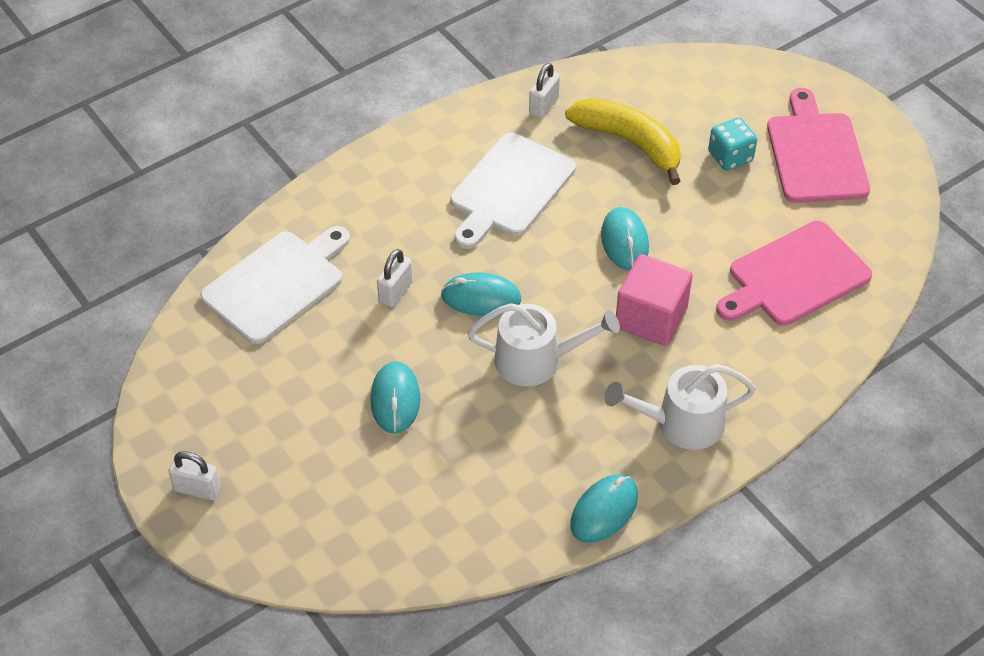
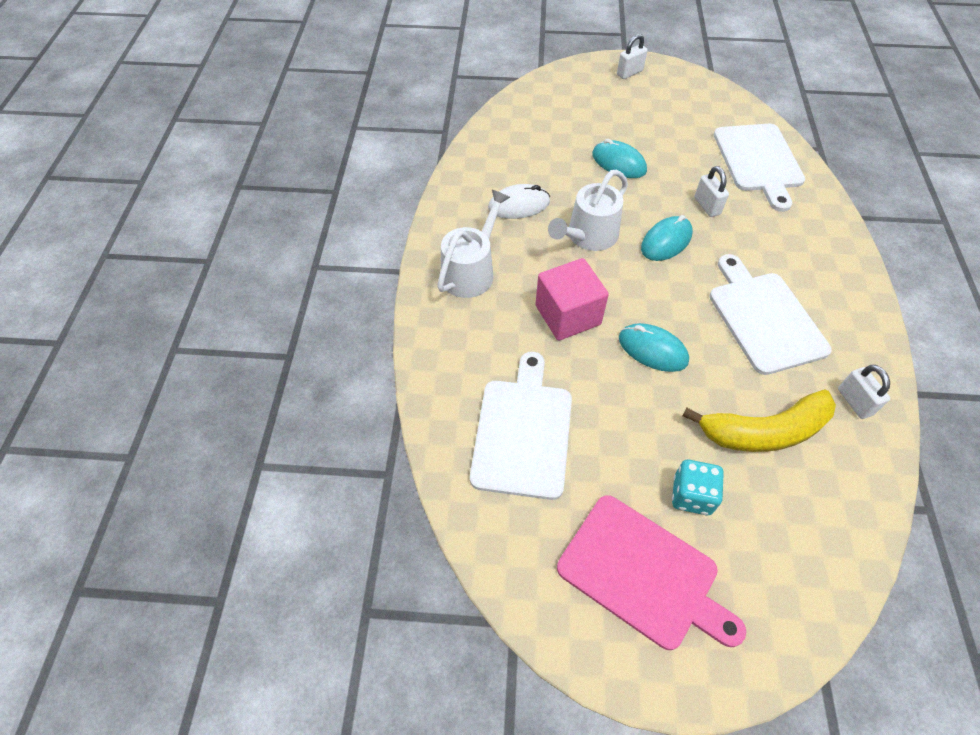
camera: 130 degrees right, 5 degrees up
turquoise mouse [570,474,638,543] -> none
pink cutting board [716,221,872,326] -> white cutting board [470,352,572,500]
none -> white mouse [488,184,550,219]

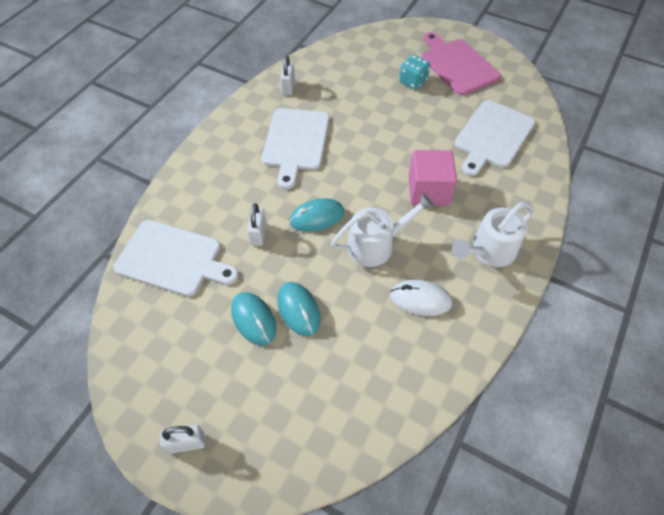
camera: 155 degrees left, 0 degrees up
turquoise mouse [619,323,689,372] -> turquoise mouse moved to [231,292,277,346]
yellow banana [683,389,836,452] -> none
white cutting board [714,124,805,212] -> white cutting board turned 90 degrees clockwise [113,220,239,297]

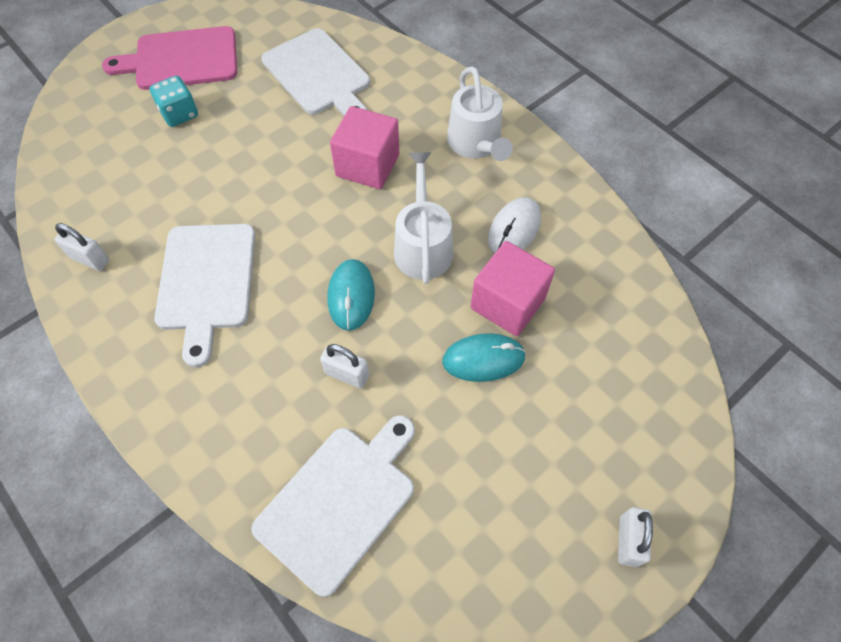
camera: 70 degrees left, 5 degrees up
turquoise mouse [231,292,277,346] -> none
white cutting board [262,108,330,189] -> white cutting board turned 60 degrees clockwise [154,224,255,367]
none -> pink cube [471,241,555,336]

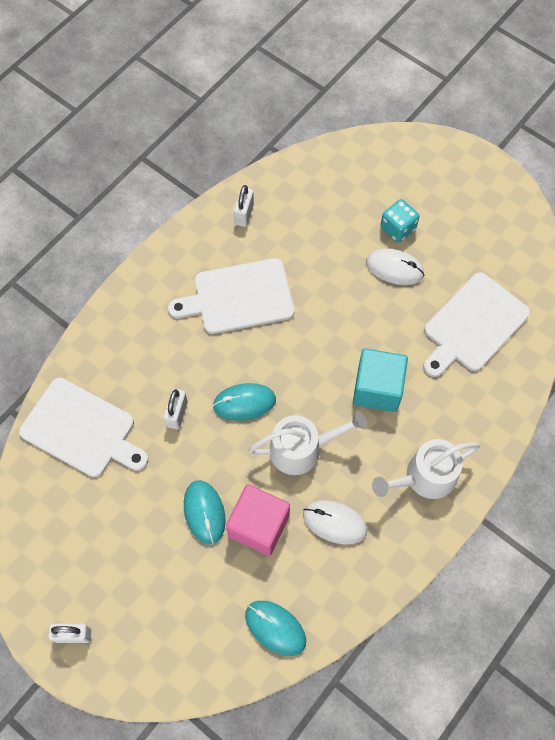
camera: 80 degrees right, 5 degrees up
pink cutting board [102,26,237,90] -> none
pink cube [330,106,399,189] -> turquoise cube [353,348,408,412]
none -> turquoise mouse [245,601,306,656]
none -> white mouse [366,248,424,285]

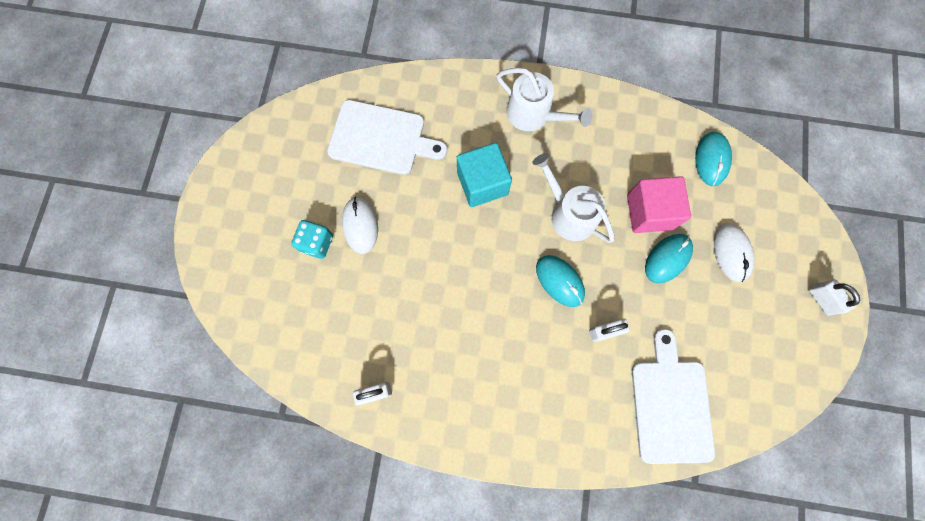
camera: 120 degrees left, 10 degrees up
white cutting board [168,258,295,334] -> none
white mouse [303,500,367,545] -> white mouse moved to [714,224,754,282]

